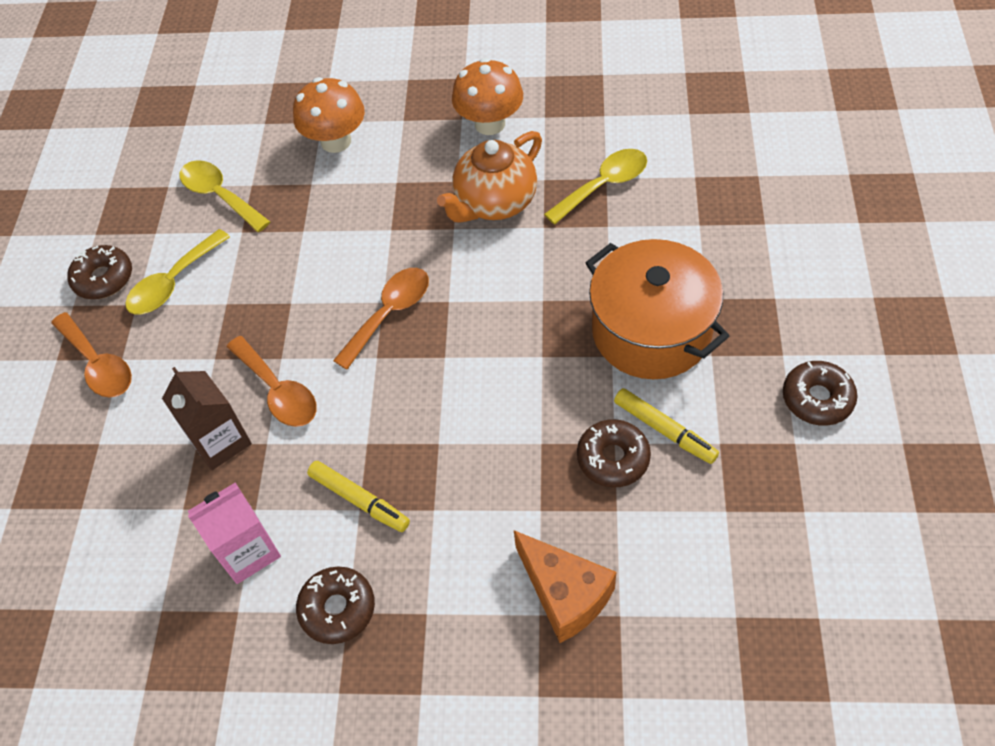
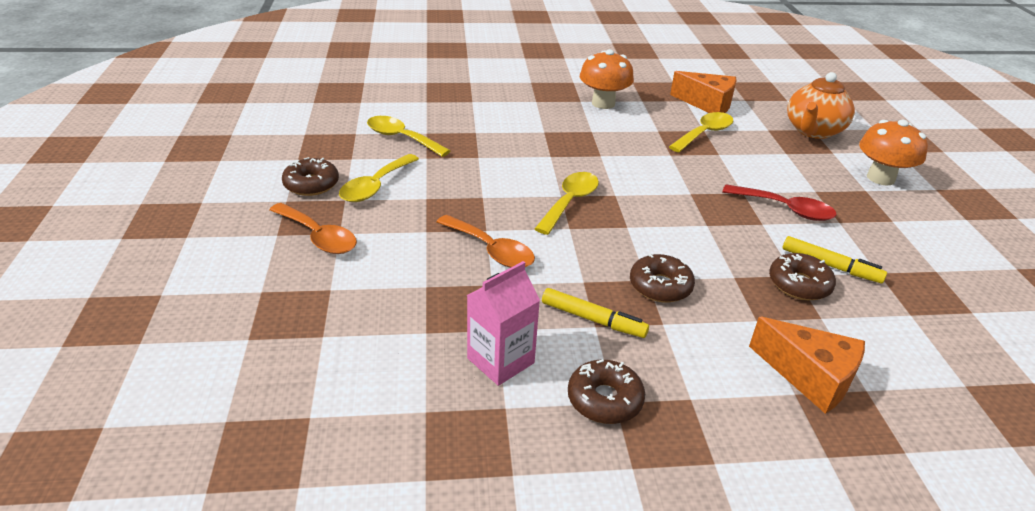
camera: 15 degrees left, 20 degrees down
brown carton [162,367,252,470] -> none
orange mushroom [293,77,365,153] -> orange mushroom moved to [859,120,928,186]
orange spoon [333,268,429,370] -> yellow spoon [535,172,599,235]
orange teapot [437,131,542,223] -> orange teapot moved to [787,72,855,139]
orange pot [586,239,729,379] -> red spoon [722,184,837,221]
brown donut [783,361,857,426] -> brown donut moved to [630,254,695,303]
none -> orange cheese [670,71,736,113]

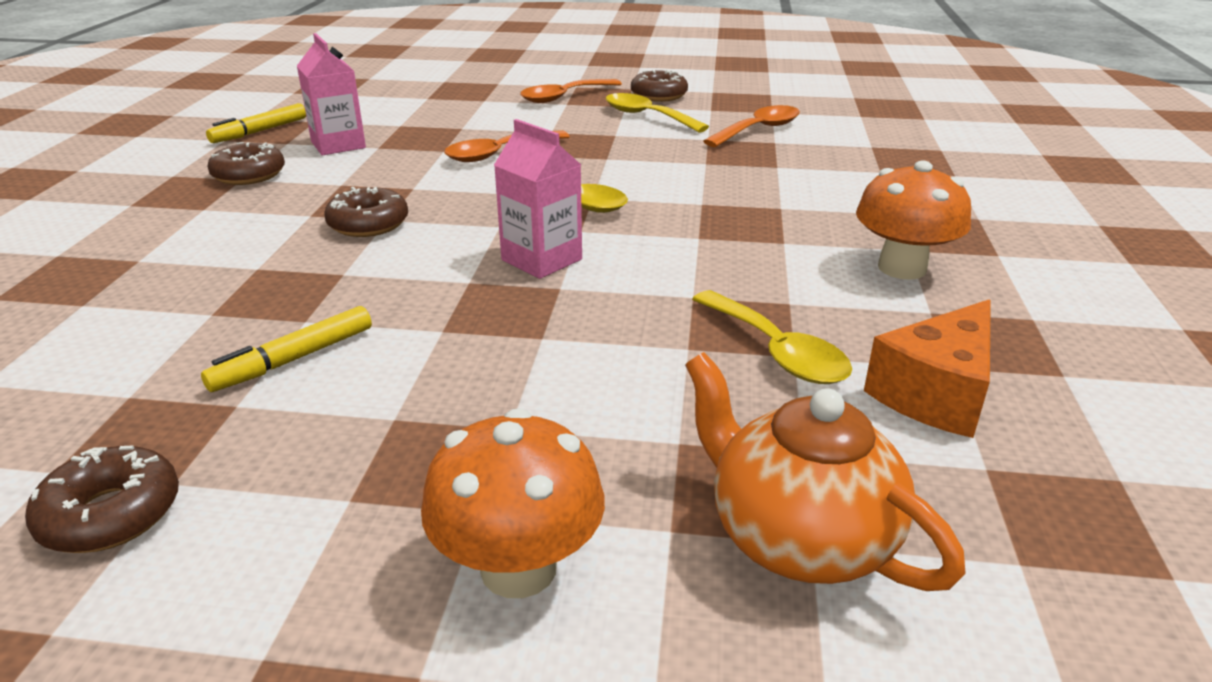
camera: 105 degrees right, 5 degrees down
yellow spoon [367,116,451,157] -> orange spoon [703,105,800,147]
yellow marker [542,288,649,338] -> yellow marker moved to [206,103,306,143]
red spoon [722,184,837,221] -> none
orange cheese [749,317,865,414] -> none
brown donut [769,253,836,300] -> brown donut moved to [25,445,179,553]
none -> pink carton [494,119,582,279]

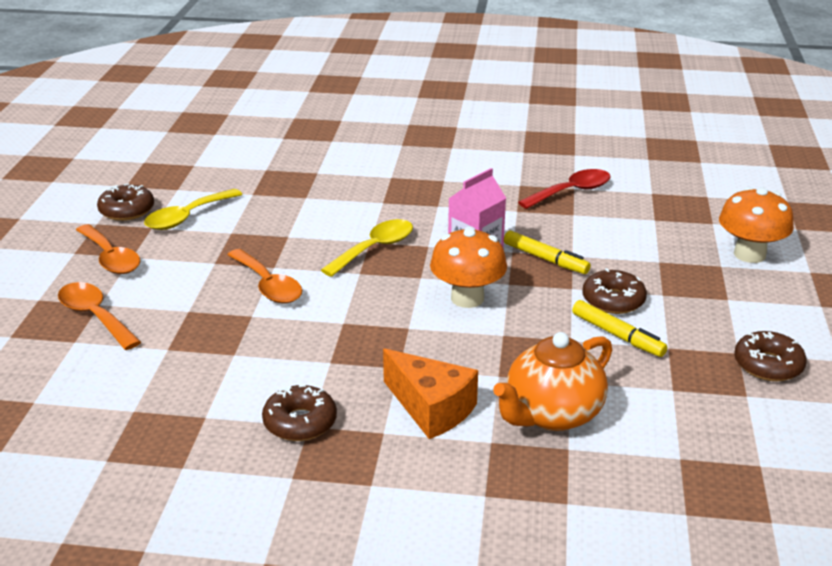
camera: 90 degrees left, 0 degrees up
yellow marker [206,103,306,143] -> yellow marker moved to [504,230,591,274]
pink carton [297,33,366,155] -> none
brown donut [324,187,408,237] -> brown donut moved to [582,268,647,314]
orange teapot [685,352,966,591] -> orange teapot moved to [493,332,612,431]
yellow spoon [692,290,852,384] -> red spoon [518,169,611,209]
orange spoon [703,105,800,147] -> orange spoon moved to [58,282,141,350]
orange mushroom [856,161,971,280] -> orange mushroom moved to [430,226,507,308]
orange cheese [864,299,991,438] -> orange cheese moved to [383,349,478,439]

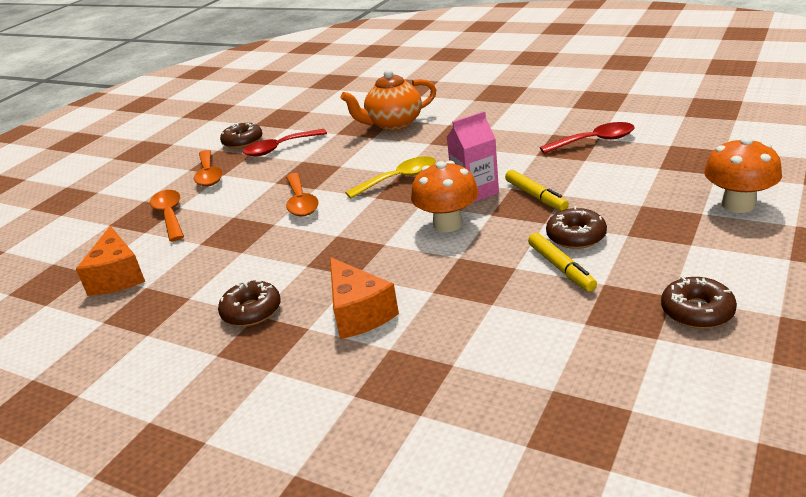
camera: 25 degrees right, 0 degrees up
yellow spoon [144,189,243,230] -> red spoon [242,129,327,157]
orange teapot [493,332,612,431] -> orange teapot moved to [341,69,436,131]
none -> orange cheese [76,226,145,296]

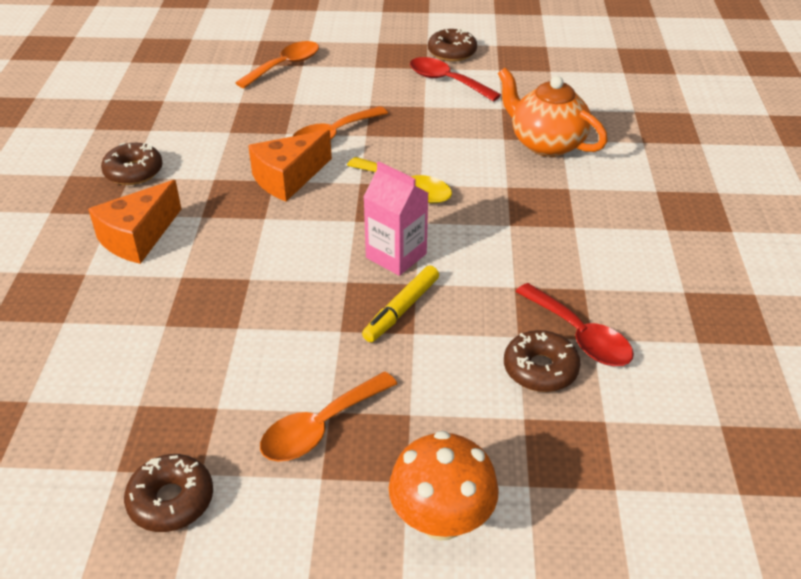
camera: 60 degrees right, 10 degrees up
orange cheese [76,226,145,296] -> orange cheese moved to [248,130,332,201]
orange spoon [194,150,223,186] -> orange spoon moved to [260,372,397,462]
orange mushroom [411,161,479,232] -> none
yellow marker [528,233,597,292] -> none
brown donut [546,206,607,249] -> brown donut moved to [504,330,581,392]

